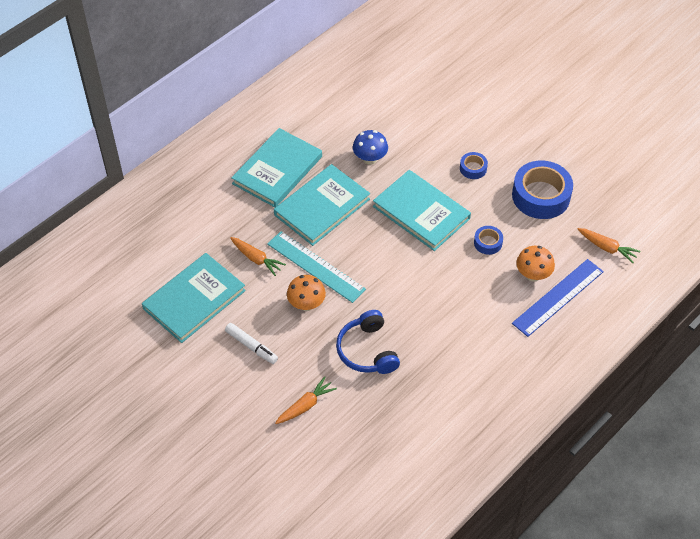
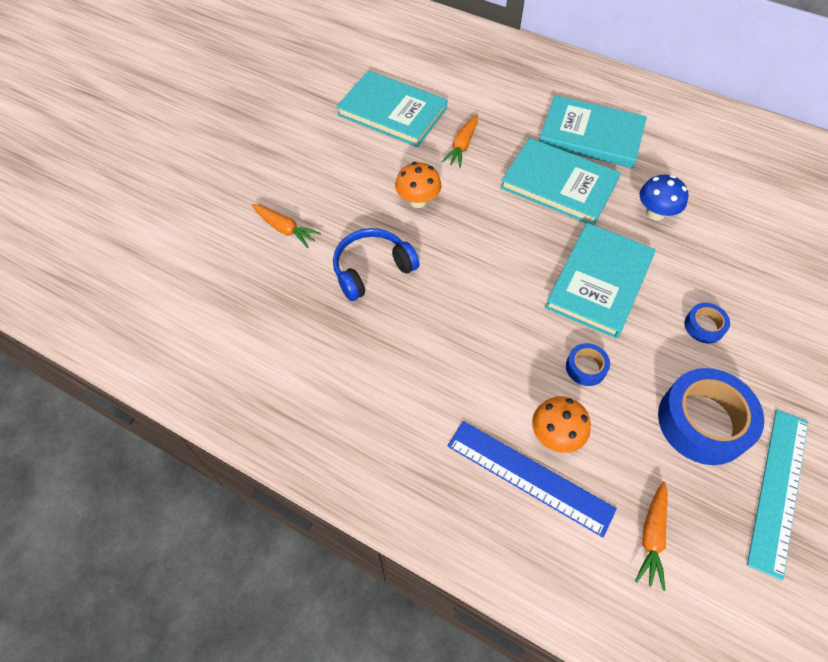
camera: 75 degrees right, 5 degrees up
white marker [225,323,278,364] -> none
turquoise ruler [267,231,366,303] -> turquoise ruler moved to [747,410,808,581]

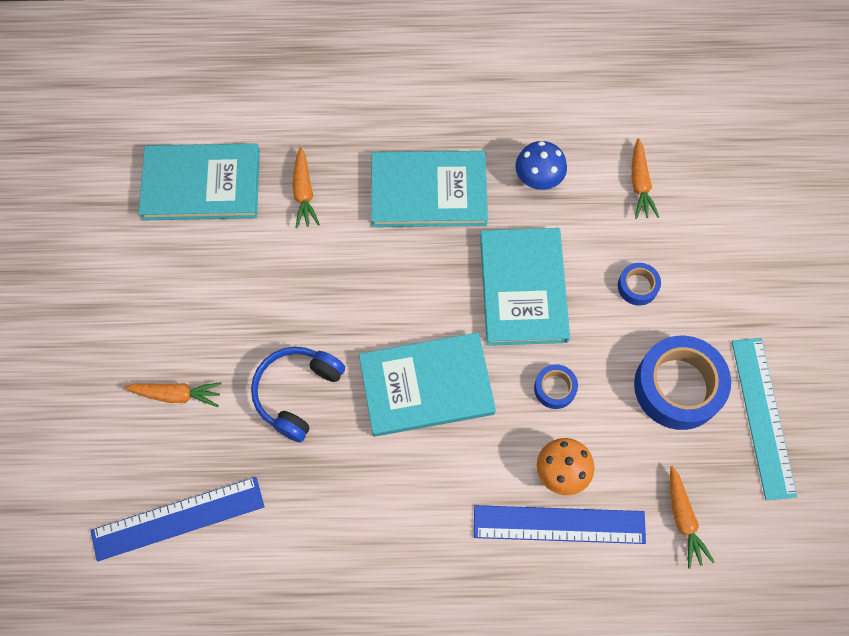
camera: 30 degrees left, 10 degrees up
orange mushroom [395,162,441,208] -> none
turquoise book [539,95,647,168] -> turquoise book moved to [359,332,496,437]
none -> blue ruler [90,477,265,561]
none -> orange carrot [631,138,659,219]

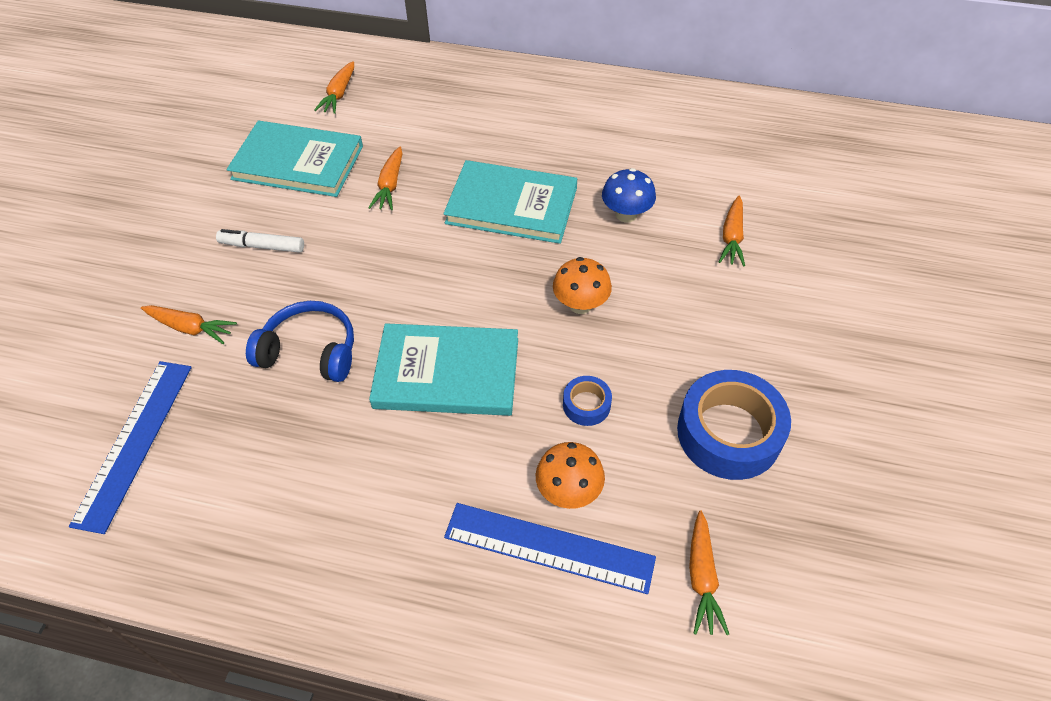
camera: 15 degrees right, 15 degrees down
blue ruler [90,477,265,561] -> blue ruler turned 75 degrees counterclockwise [69,361,192,534]
blue headphones [251,347,345,442] -> blue headphones turned 60 degrees clockwise [246,301,354,382]
turquoise book [480,228,570,346] -> orange mushroom [553,257,612,314]
blue tape [618,263,661,306] -> none
turquoise ruler [732,338,797,500] -> none
none -> white marker [216,229,304,253]
none -> orange carrot [314,61,354,114]

